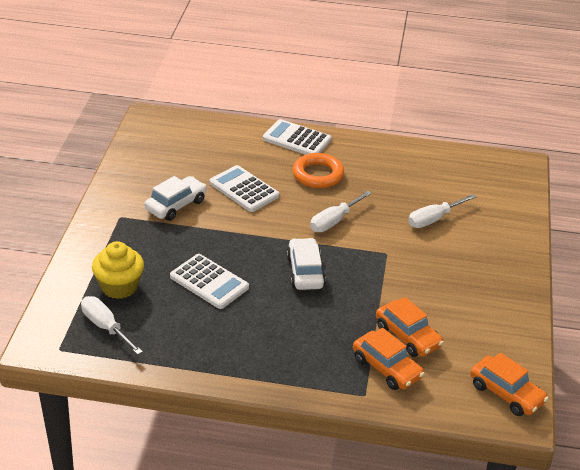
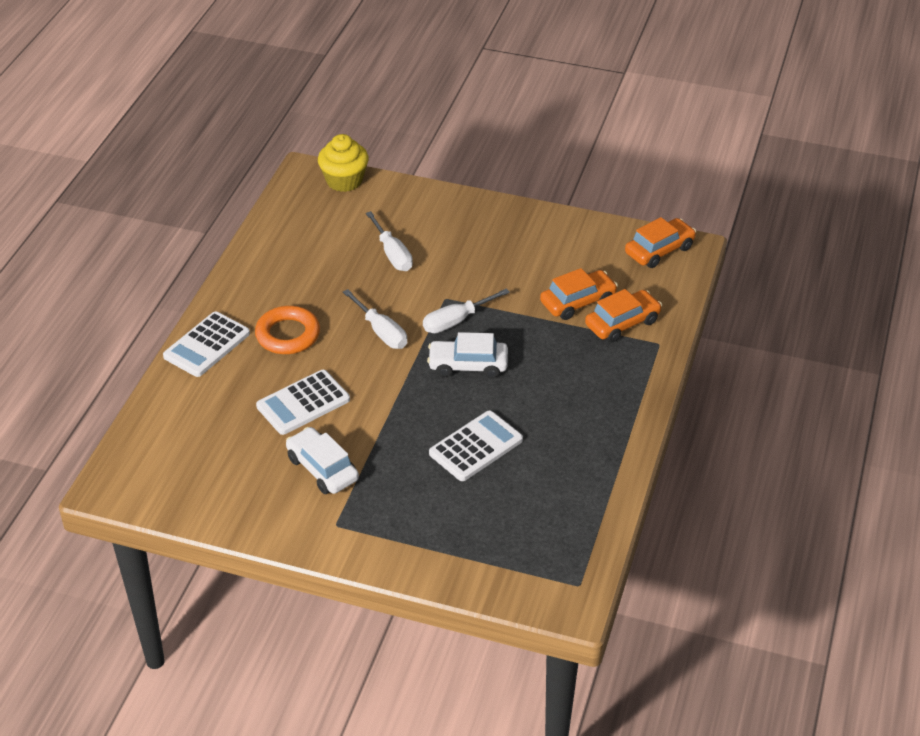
camera: 80 degrees left, 5 degrees up
white screwdriver [81,296,143,355] -> white screwdriver moved to [423,289,510,333]
yellow cupcake [92,241,144,299] -> yellow cupcake moved to [318,134,369,192]

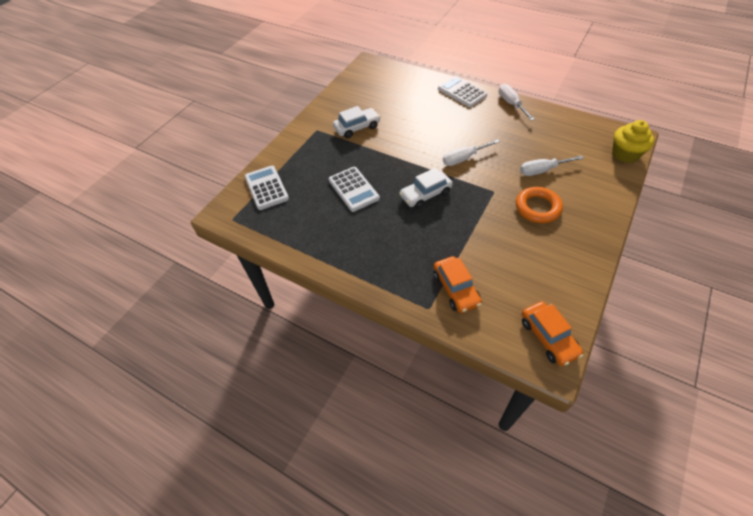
camera: 105 degrees right, 10 degrees up
orange ring [255,306,320,354] -> orange ring moved to [516,187,563,223]
white calculator [256,370,350,435] -> white calculator moved to [245,166,289,210]
white screwdriver [423,289,510,333] -> white screwdriver moved to [499,84,535,121]
white car [427,332,508,378] -> white car turned 135 degrees counterclockwise [399,168,453,209]
orange car [540,268,618,320] -> none

